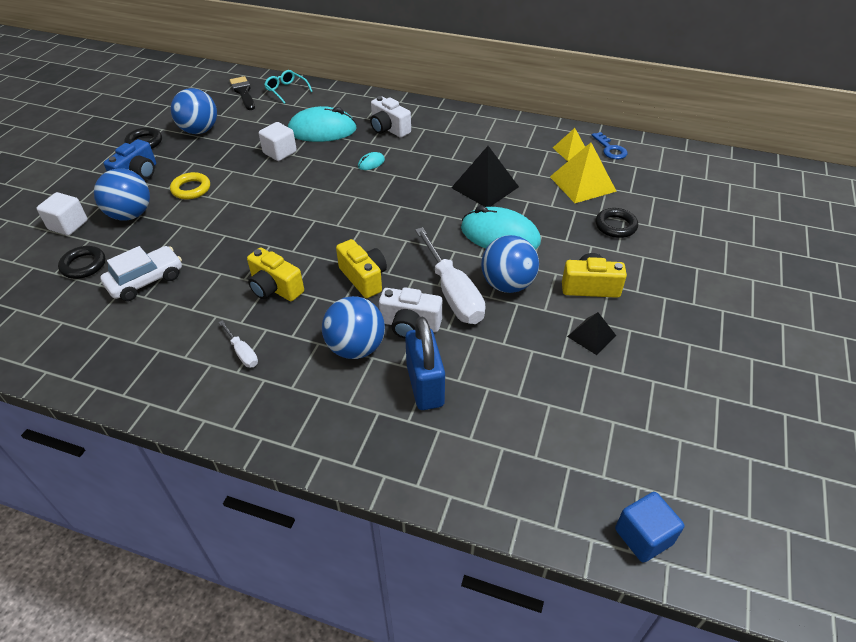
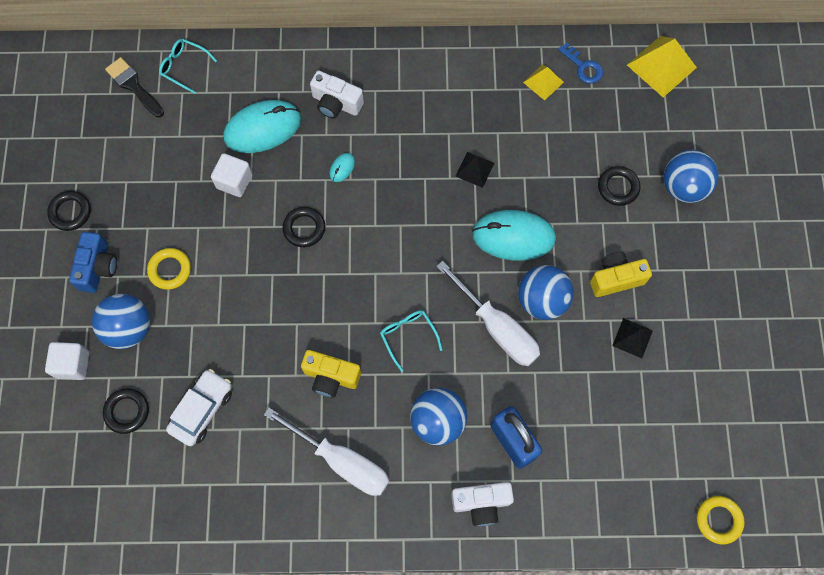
camera: 20 degrees left, 25 degrees up
blue ball [171,88,217,134] -> blue ball moved to [664,150,719,203]
white screwdriver [218,320,258,367] -> white screwdriver [264,407,389,496], size x2.14
yellow camera [336,239,387,298] -> turquoise glasses [380,310,442,372]
white camera [379,288,442,339] -> white camera moved to [451,482,514,526]
black pyramid [451,146,519,207] -> black pyramid [455,152,494,188], size x0.58
yellow pyramid [550,142,617,203] -> yellow pyramid moved to [627,36,697,97]
blue cube [615,492,684,563] -> yellow ring [697,496,745,544]
none -> black ring [282,207,325,247]

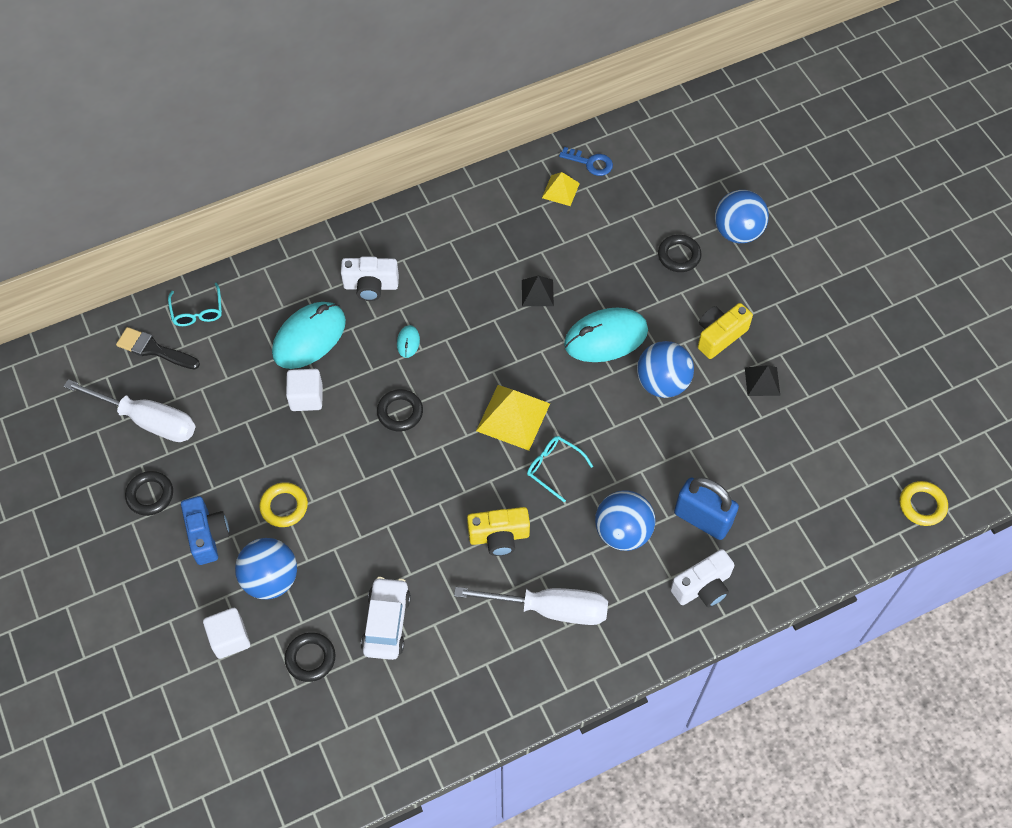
camera: 25 degrees left, 10 degrees down
turquoise glasses [159,39,217,94] -> turquoise glasses turned 105 degrees counterclockwise [168,283,222,326]
white screwdriver [436,261,540,366] -> white screwdriver moved to [63,379,195,442]
yellow pyramid [627,36,697,97] -> yellow pyramid moved to [476,385,550,451]

